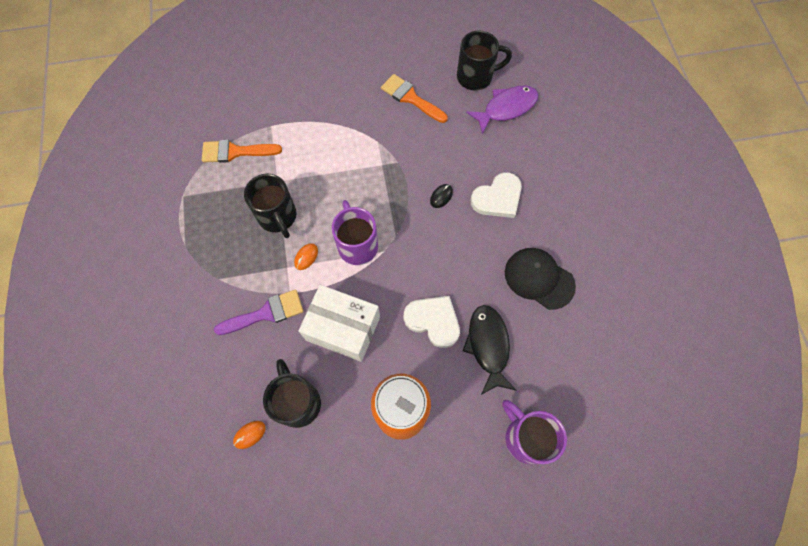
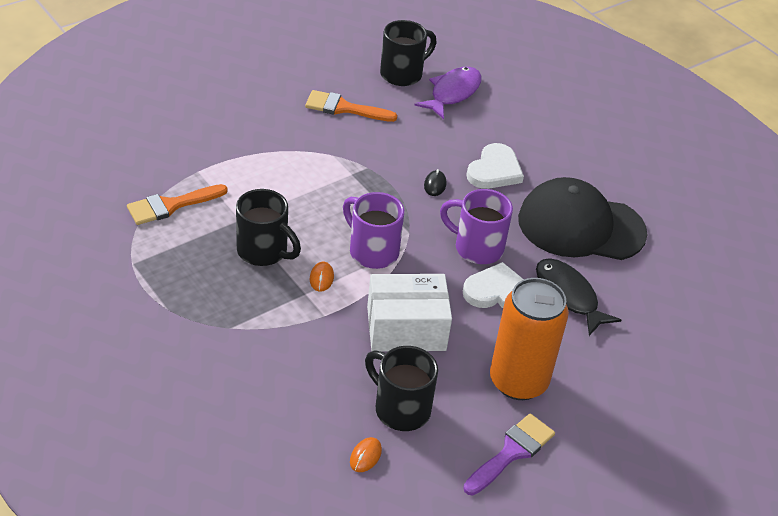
camera: 30 degrees left, 25 degrees down
purple brush [214,290,304,335] -> purple brush moved to [463,413,555,495]
purple mug [502,400,567,464] -> purple mug moved to [440,189,513,264]
black cap [505,248,576,310] -> black cap [518,177,648,260], size x1.54

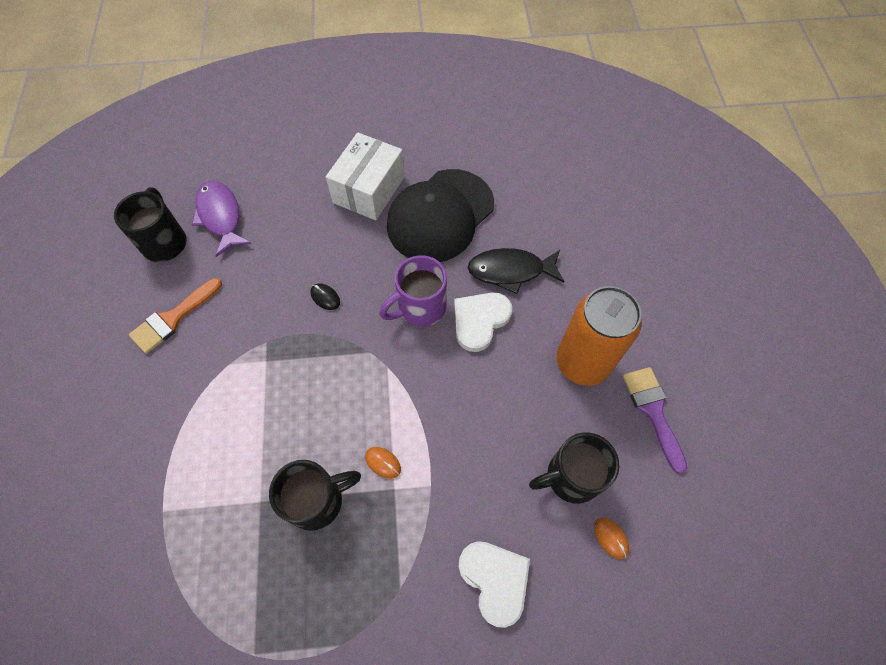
camera: 55 degrees left, 20 degrees up
orange brush [127,184,228,225] -> none
purple mug [343,192,404,269] -> none
white box [367,274,452,352] -> white box moved to [326,132,405,220]
white heart [467,143,524,189] -> white heart moved to [459,541,530,628]

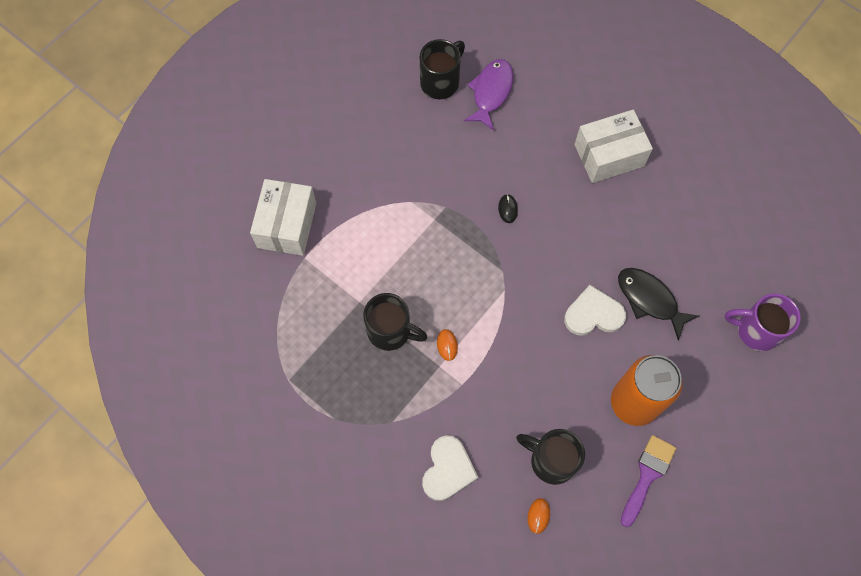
camera: 45 degrees right, 5 degrees up
orange brush [129,278,222,354] -> none
purple mug [379,255,447,327] -> purple mug moved to [725,293,801,351]
black cap [387,169,494,262] -> none
none -> white box [250,179,316,256]

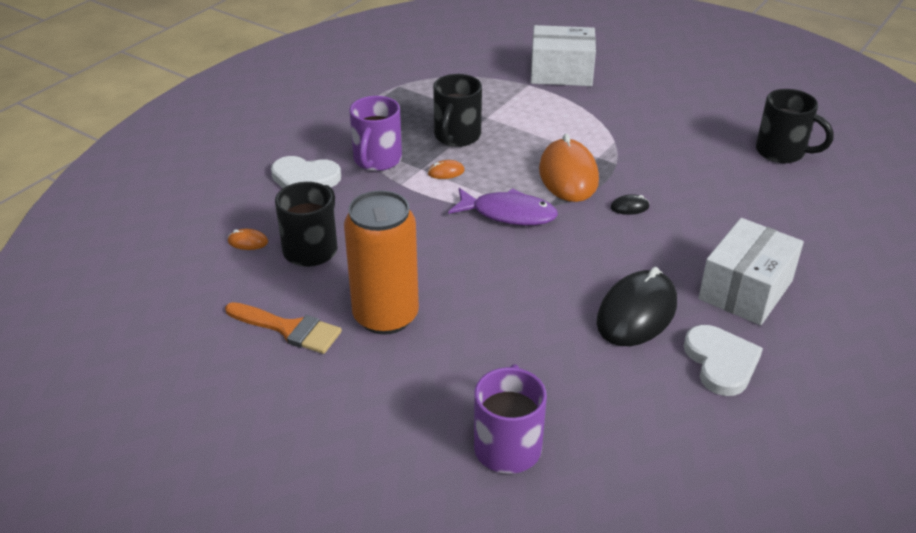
camera: 85 degrees right, 30 degrees down
purple fish [464,59,513,130] -> purple fish moved to [448,188,558,225]
white heart [564,285,626,336] -> white heart moved to [684,325,763,396]
white box [574,110,653,183] -> white box turned 60 degrees clockwise [698,218,804,325]
black fish [618,268,699,340] -> none
purple brush [621,435,676,527] -> orange brush [225,302,342,354]
none -> purple mug [350,96,402,171]
none -> orange mouse [539,134,599,202]
none -> black mouse [597,267,677,346]

